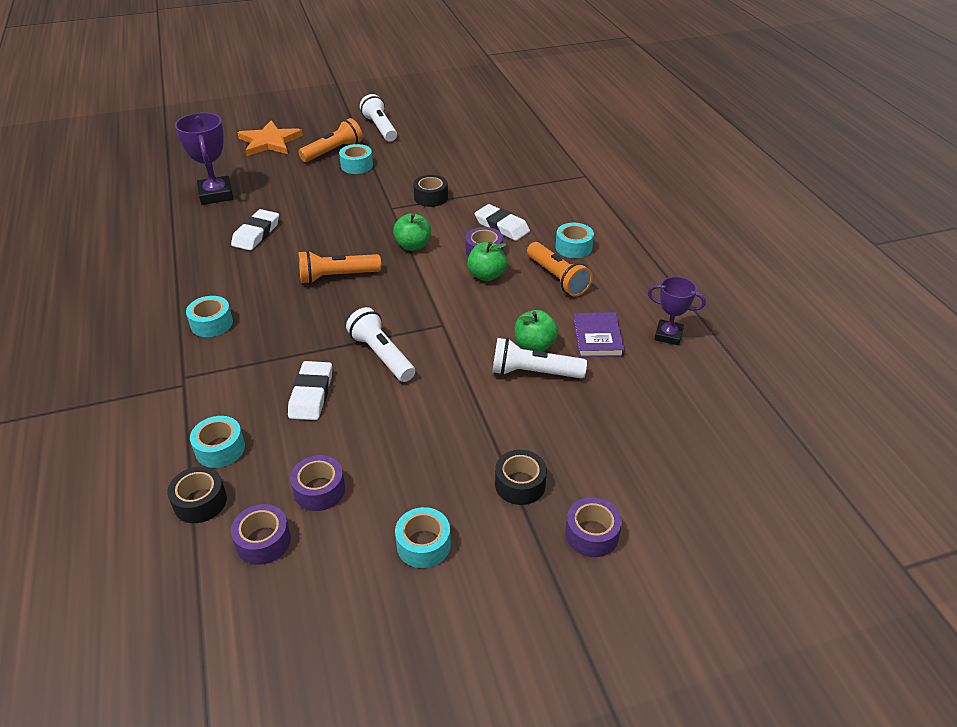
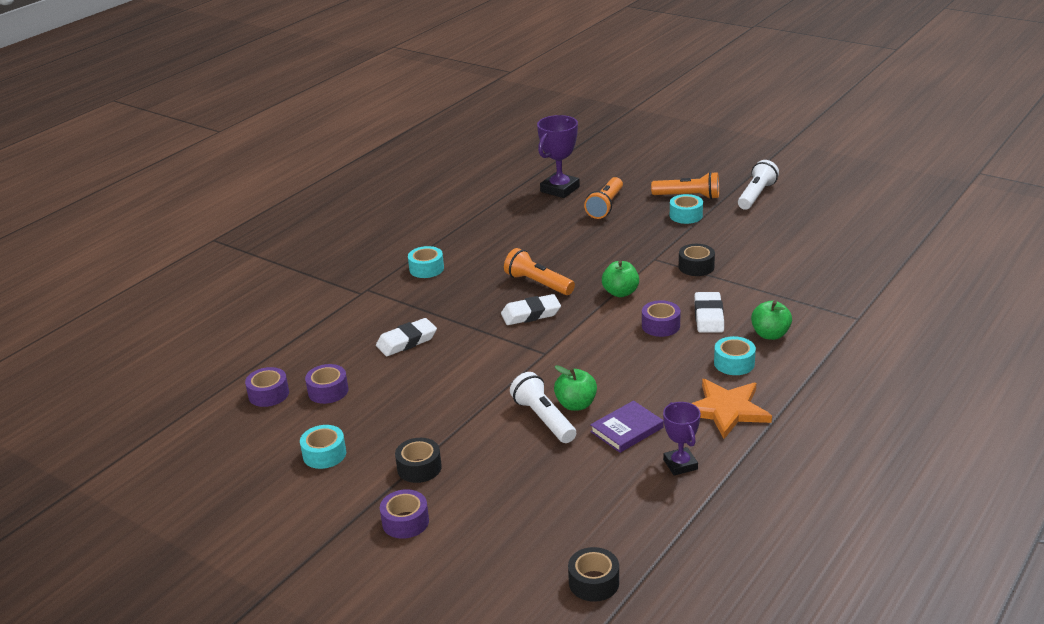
camera: 55 degrees right, 10 degrees down
black tape [167,466,227,523] -> black tape moved to [568,547,619,602]
turquoise tape [190,416,245,468] -> none
white eraser [231,209,279,250] -> white eraser moved to [501,294,561,325]
orange star [238,120,303,156] -> orange star moved to [691,379,772,439]
white flashlight [346,307,415,382] -> none
green apple [467,241,507,281] -> green apple moved to [751,301,792,340]
orange flashlight [527,242,593,296] -> orange flashlight moved to [584,177,623,219]

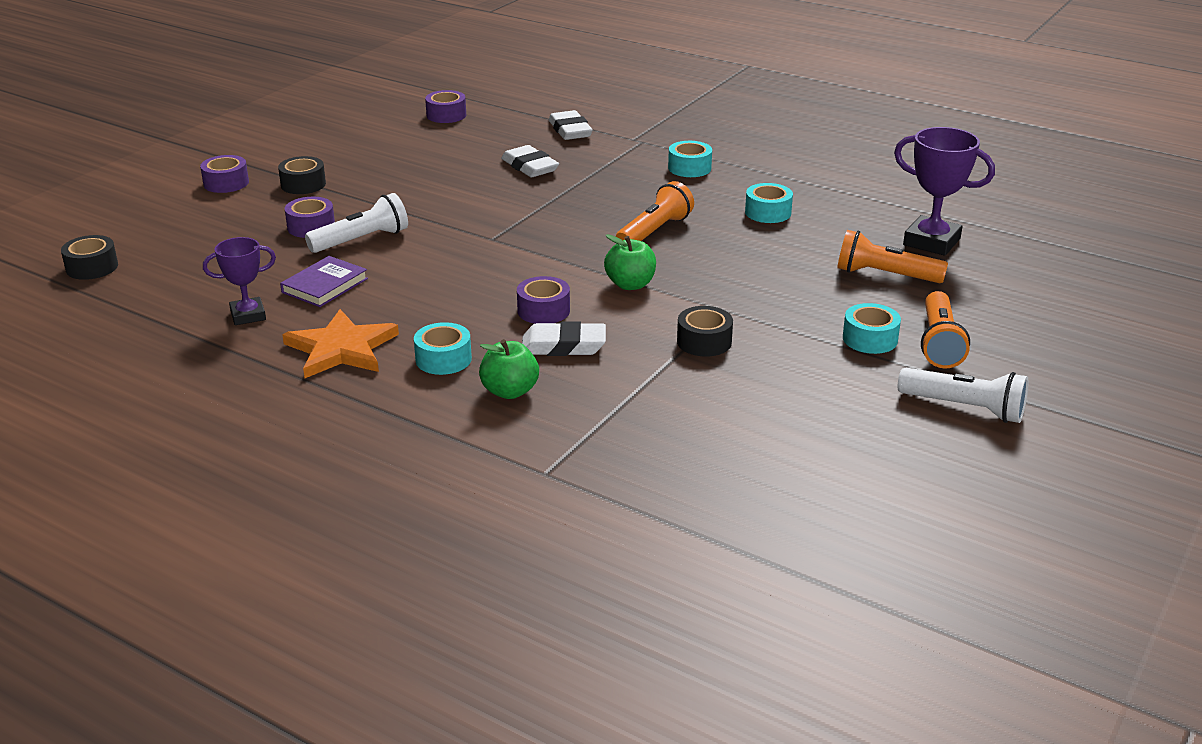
camera: 85 degrees right, 0 degrees up
turquoise tape [300,425,346,469] -> turquoise tape moved to [745,183,793,223]
purple tape [305,364,349,404] -> purple tape moved to [285,197,335,238]
white eraser [501,294,561,325] -> white eraser moved to [549,110,593,140]
green apple [554,365,597,411] -> none
purple book [590,401,664,453] -> purple book turned 75 degrees clockwise [280,256,368,307]

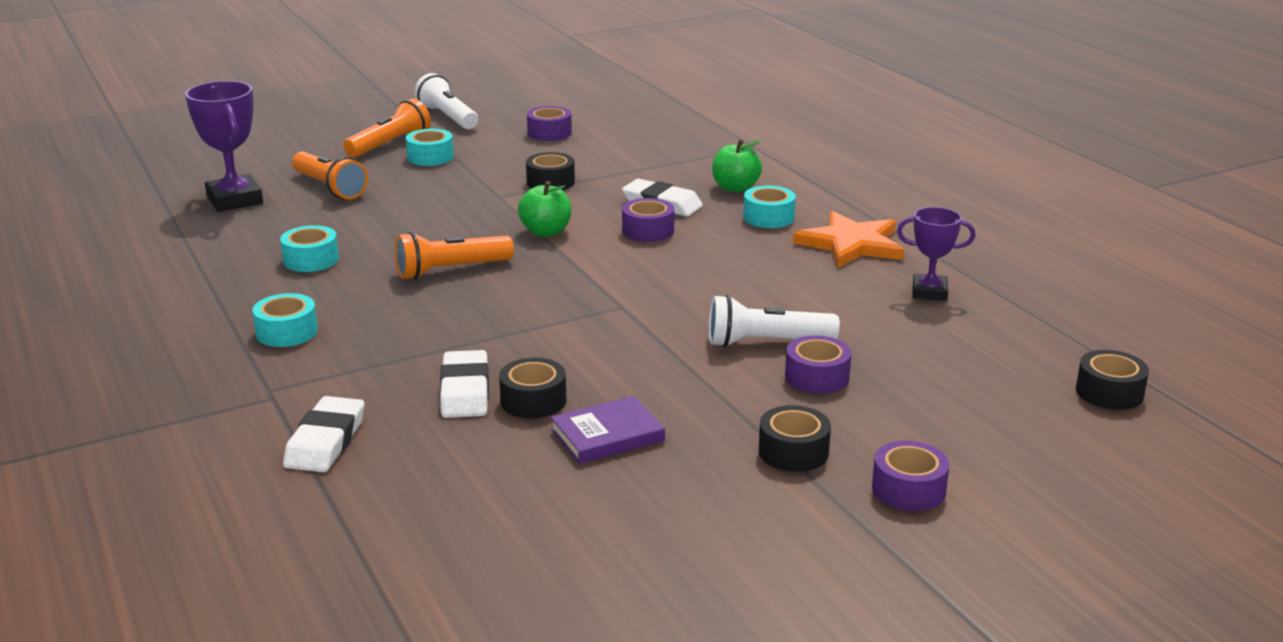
camera: 150 degrees left, 5 degrees down
purple book [280,256,368,307] -> purple book moved to [550,396,665,464]
purple tape [425,90,466,123] -> purple tape moved to [527,106,572,141]
none -> black tape [499,358,567,418]

